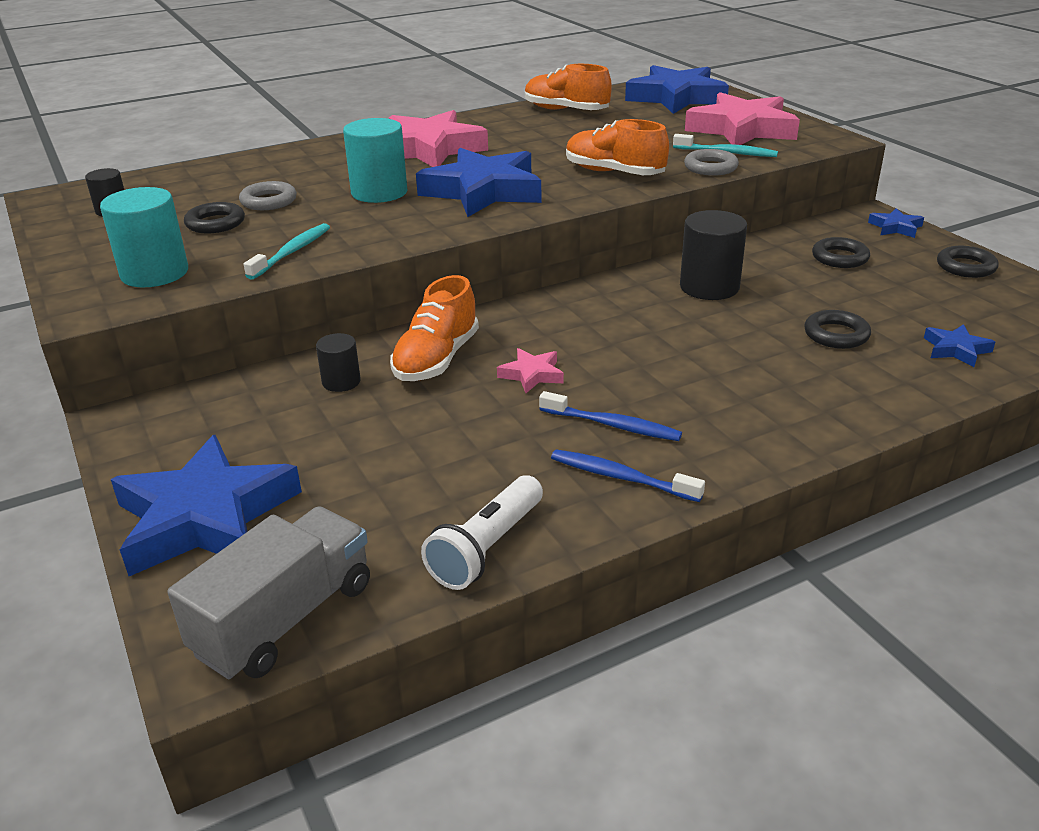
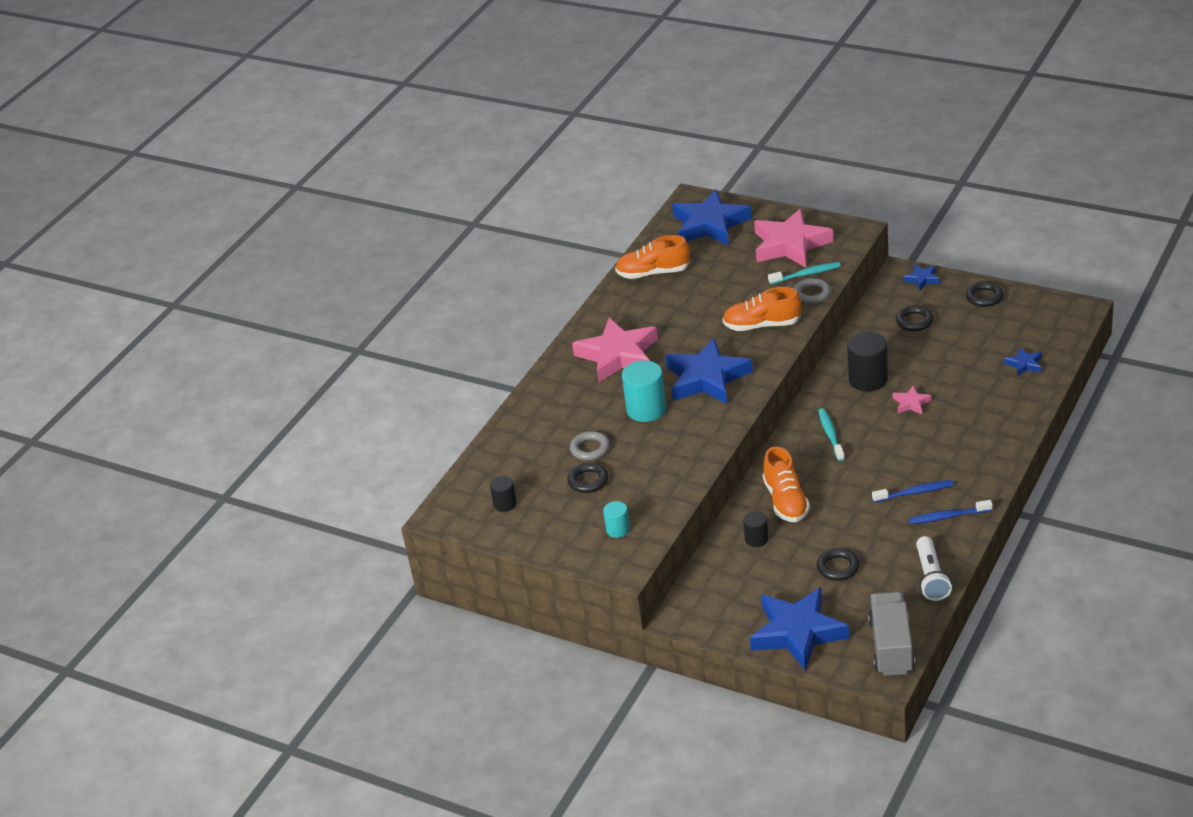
camera: 30 degrees left, 5 degrees up
turquoise cylinder [100,187,188,288] -> turquoise cylinder [603,501,630,538], size x0.56
turquoise toothbrush [244,223,330,280] -> turquoise toothbrush moved to [818,408,845,461]
pink star [497,348,564,393] -> pink star moved to [893,385,932,415]
black ring [804,310,871,349] -> black ring moved to [817,548,860,581]

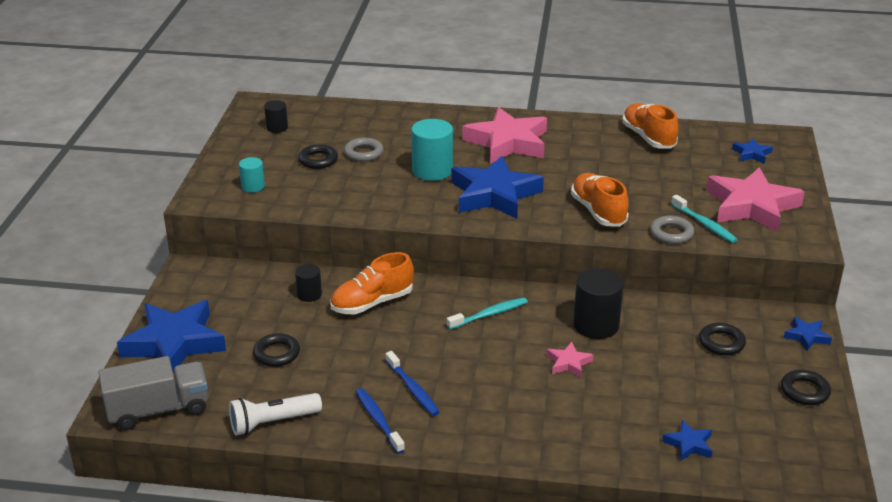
camera: 65 degrees right, 5 degrees down
blue star [672,189,752,245] -> blue star [732,138,773,164], size x0.44

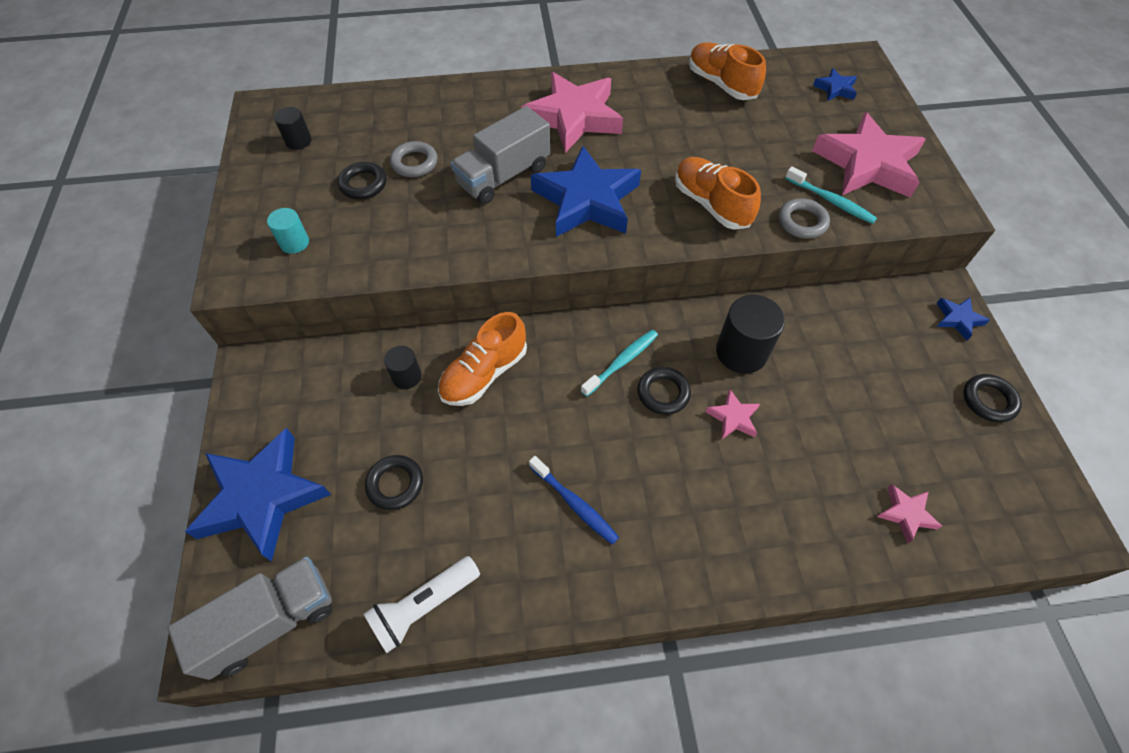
camera: 15 degrees left, 25 degrees up
blue toothbrush [356,388,405,454] -> none
turquoise cylinder [411,119,453,181] -> grey truck [451,106,550,204]
blue star [662,420,712,461] -> pink star [877,484,942,543]
black ring [699,323,746,355] -> black ring moved to [637,367,691,415]

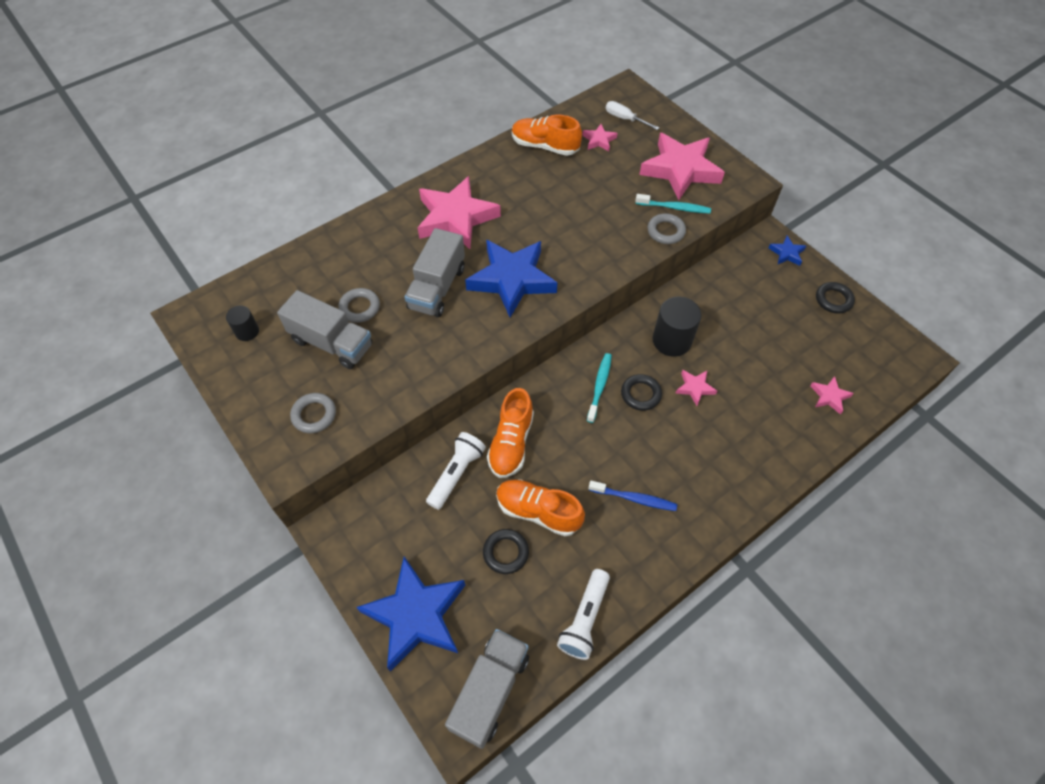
camera: 30 degrees left, 0 degrees up
turquoise cylinder [267,208,309,254] -> grey ring [290,393,336,433]
black ring [338,162,387,199] -> grey truck [277,290,372,369]
black cylinder [384,346,421,389] -> white flashlight [426,432,486,510]
orange shoe [675,157,761,230] -> orange shoe moved to [496,479,585,536]
blue star [813,68,857,101] -> white screwdriver [606,101,659,130]
none -> pink star [582,124,618,151]

